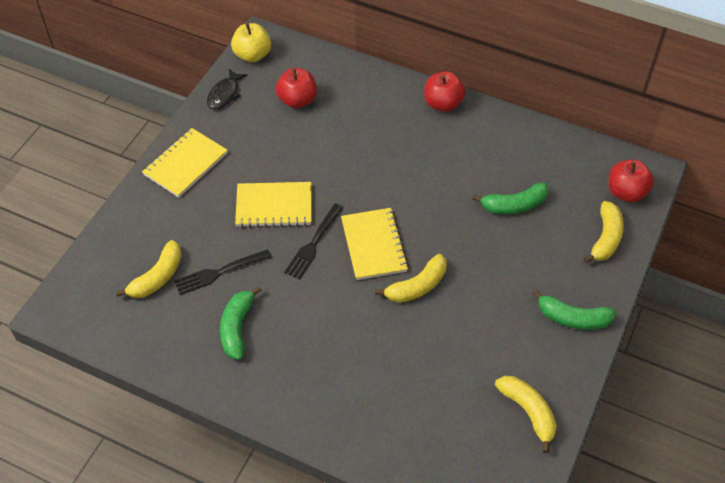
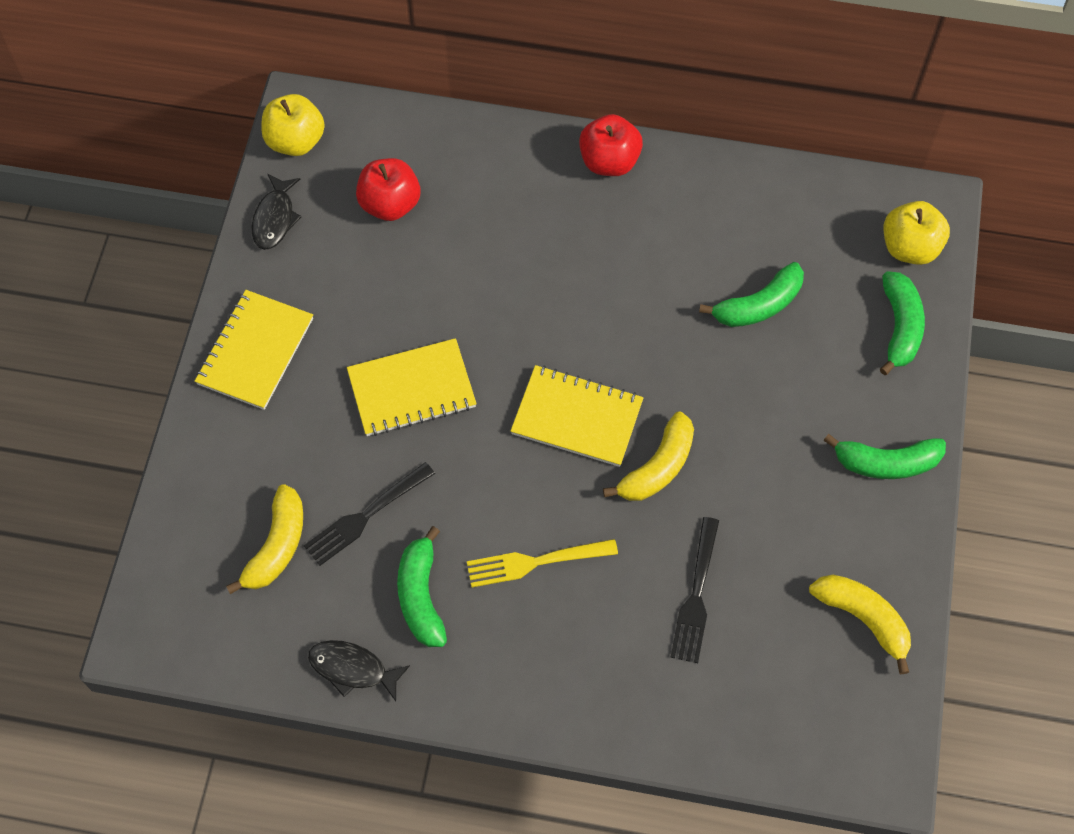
camera: 15 degrees left, 10 degrees up
black fork [284,203,343,280] -> black fork moved to [670,517,719,663]
yellow notebook [341,208,409,280] -> yellow notebook turned 45 degrees counterclockwise [511,365,644,467]
yellow banana [584,201,624,263] -> green banana [880,271,925,375]
red apple [609,160,654,202] -> yellow apple [884,201,950,265]
none -> black fish [308,640,410,701]
none -> yellow fork [467,539,618,588]

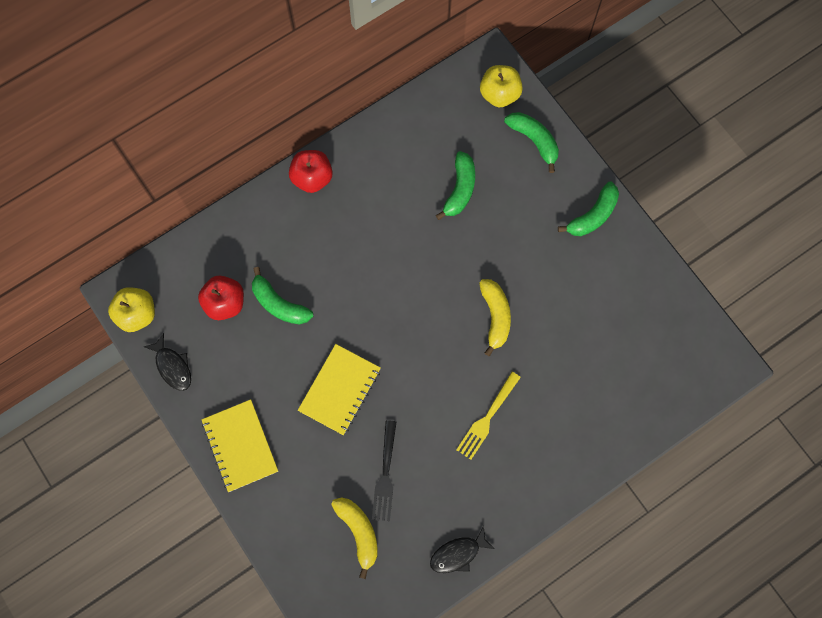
camera: 45 degrees left, 10 degrees up
green banana [397,526,447,647] -> green banana moved to [252,267,313,325]
yellow notebook [511,365,644,467] -> none
black fork [670,517,719,663] -> none
yellow banana [809,575,911,674] -> none

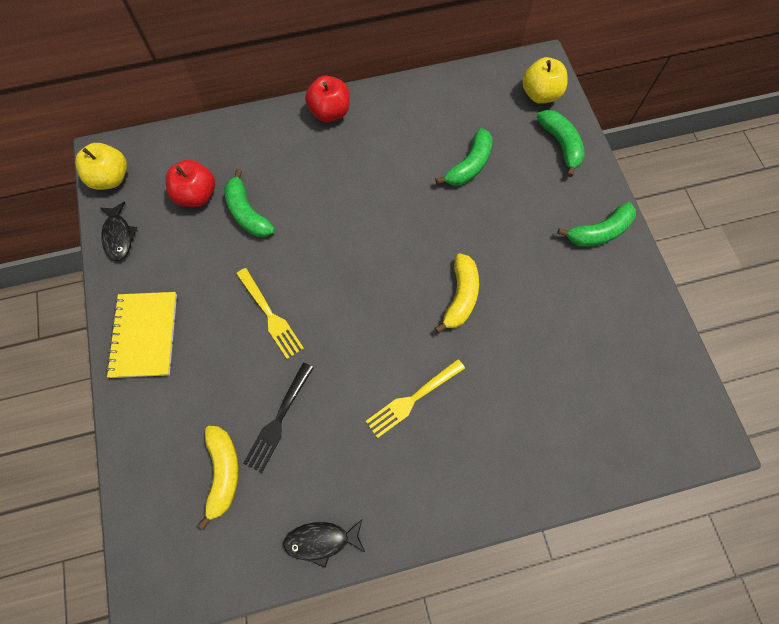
camera: 20 degrees right, 5 degrees down
yellow notebook [298,344,381,435] -> yellow fork [236,268,304,359]

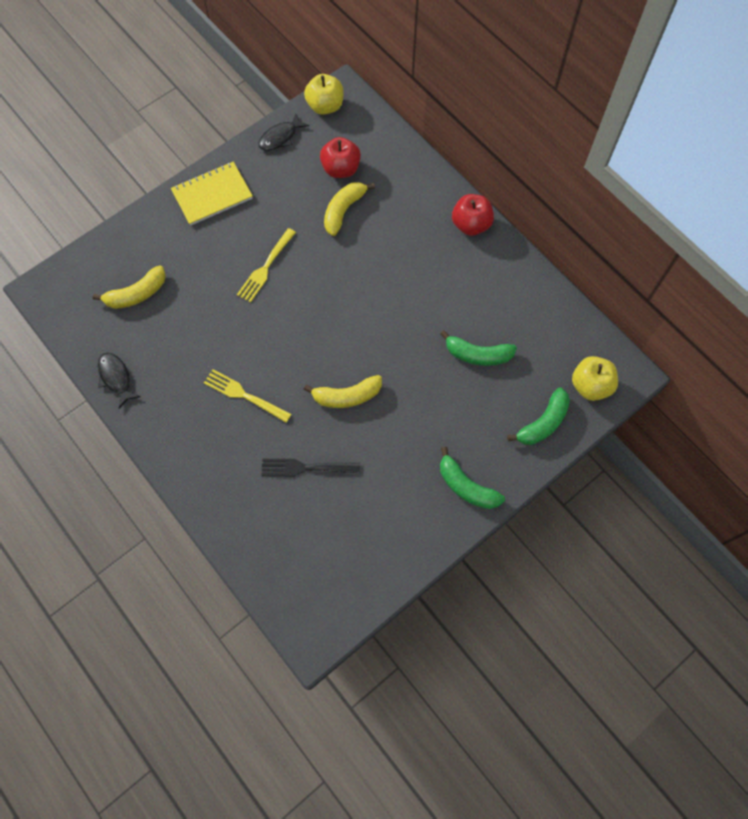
camera: 65 degrees right, 0 degrees up
green banana [224,169,275,237] -> yellow banana [324,182,375,236]
black fork [243,363,314,473] -> black fork moved to [261,459,360,477]

